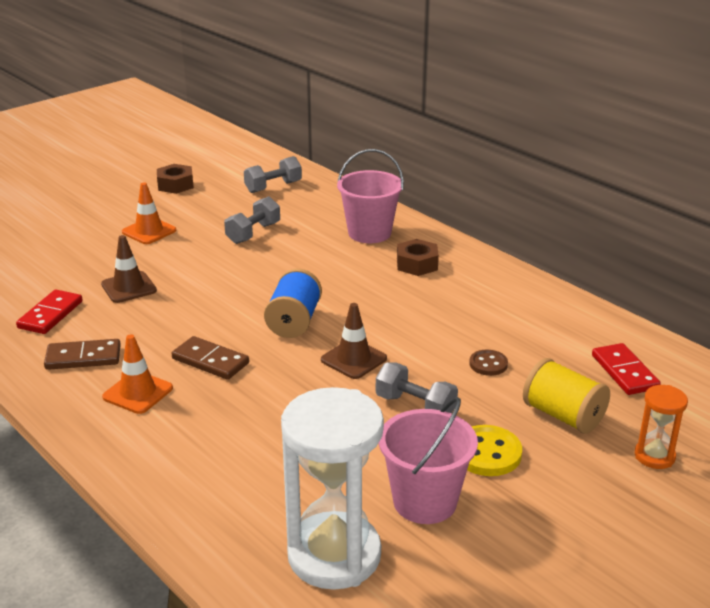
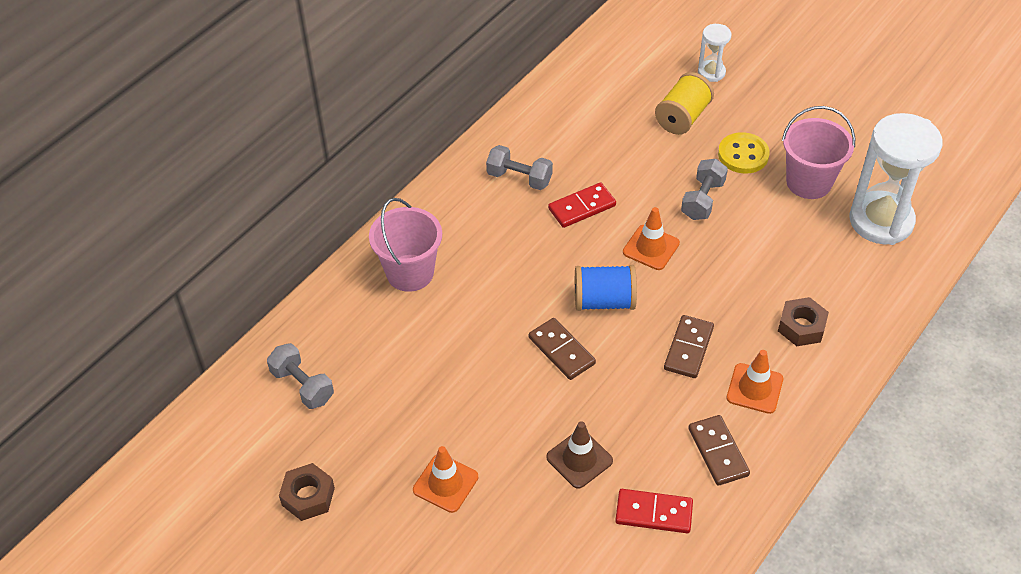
camera: 100 degrees left, 20 degrees up
grey dumbbell [224,196,280,244] -> grey dumbbell moved to [486,145,553,190]
brown traffic cone [321,303,387,379] -> orange traffic cone [623,207,680,270]
brown nut [397,239,439,276] -> brown nut moved to [778,297,829,346]
brown button [469,350,508,376] -> none
red domino [592,343,661,395] -> red domino moved to [548,182,616,228]
orange hourglass [635,385,688,469] -> white hourglass [698,24,731,82]
none -> brown domino [529,318,596,380]

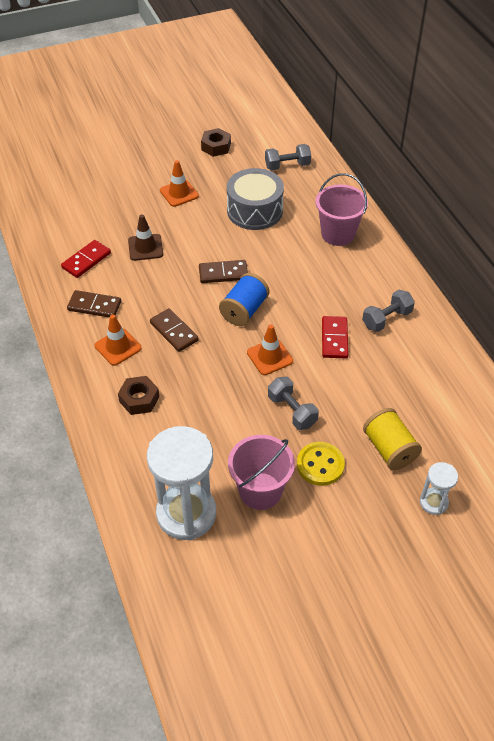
camera: 120 degrees right, 0 degrees up
none -> grey drum [227,168,284,230]

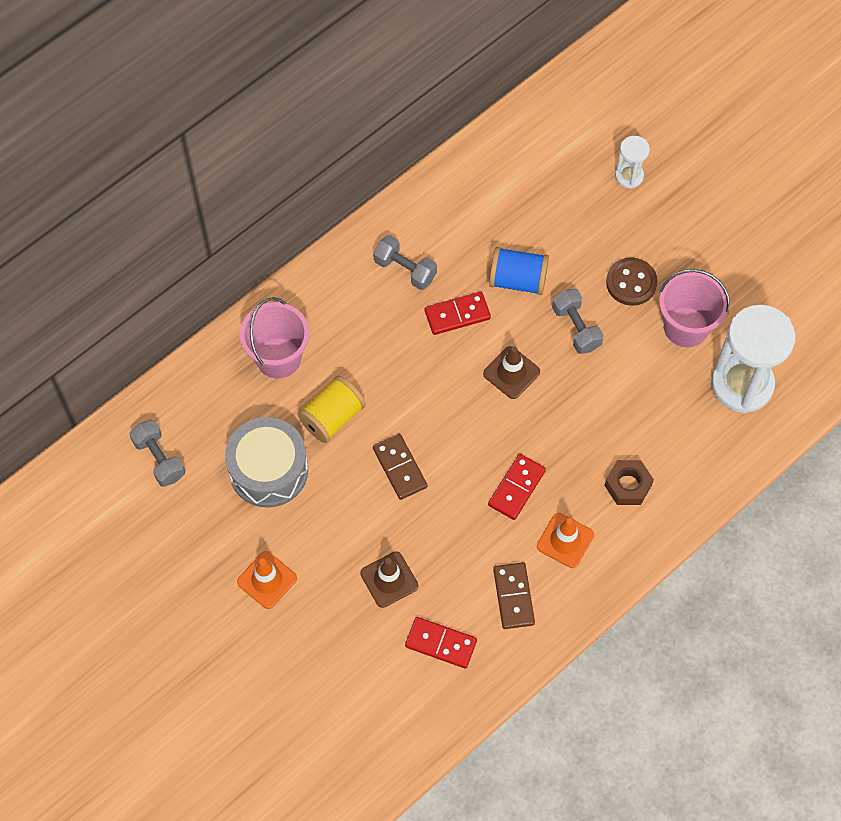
camera: 110 degrees left, 15 degrees up
brown domino [150,308,199,352] -> red domino [488,454,546,520]
brown nut [201,128,231,157] -> none
blue spool [219,273,269,326] -> blue spool moved to [489,247,549,295]
orange traffic cone [247,324,293,375] -> brown traffic cone [483,346,540,399]
grey dumbbell [268,377,319,430] -> grey dumbbell turned 60 degrees counterclockwise [552,289,604,354]
yellow button [297,442,345,486] -> brown button [606,258,657,306]
yellow spool [363,408,422,470] -> yellow spool moved to [297,376,366,443]

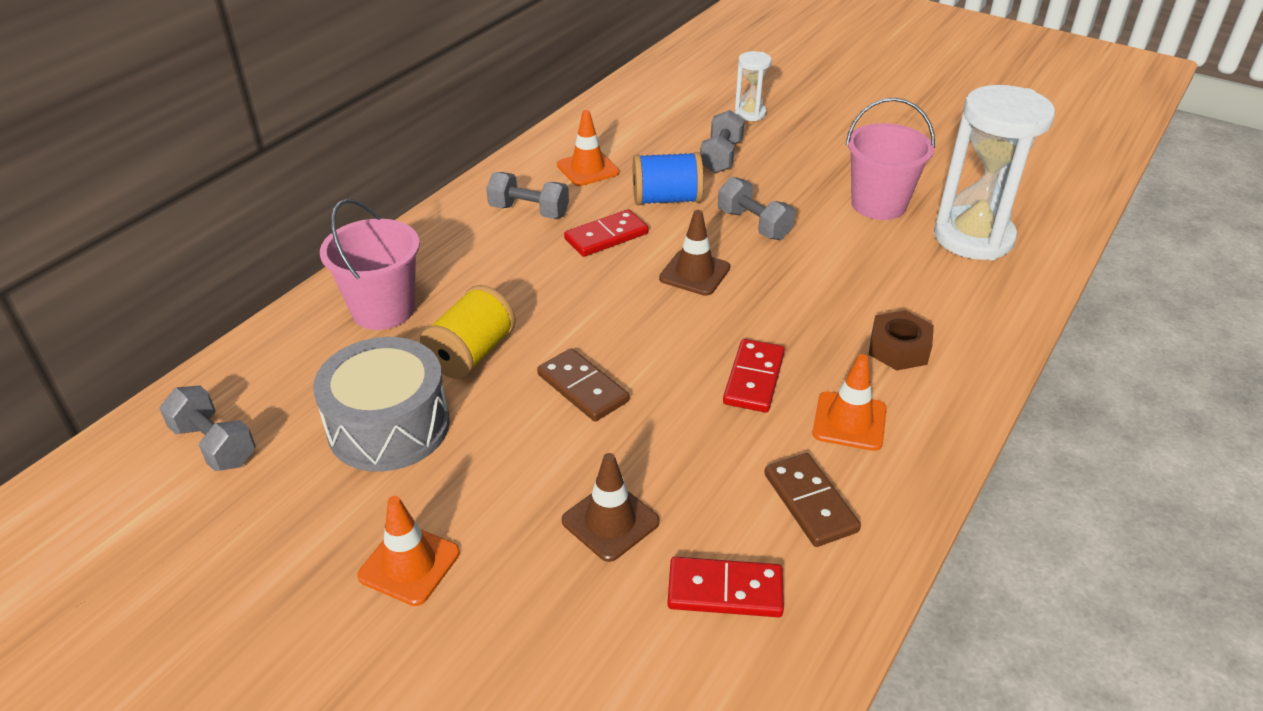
camera: 15 degrees left, 25 degrees down
brown button [606,258,657,306] -> none
none -> orange traffic cone [557,110,619,186]
none -> grey dumbbell [700,110,745,173]

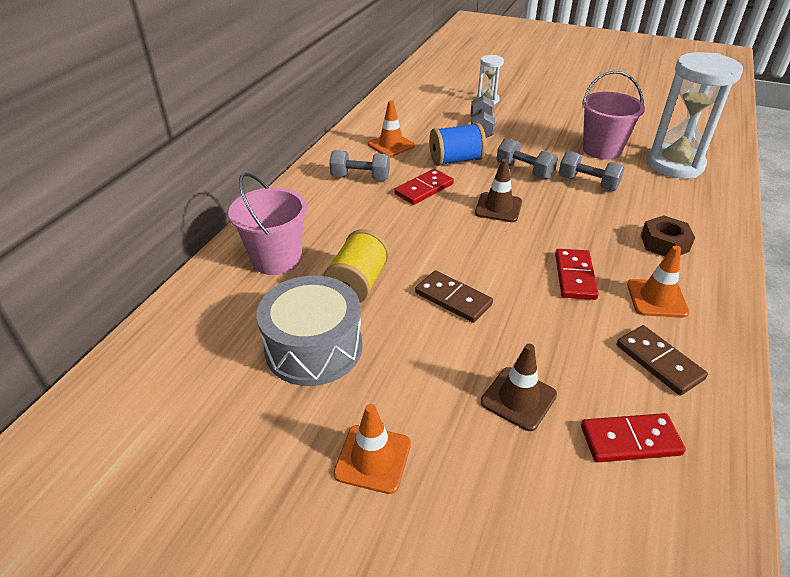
camera: 10 degrees left, 0 degrees up
grey dumbbell [159,385,256,471] -> grey dumbbell moved to [558,151,624,191]

